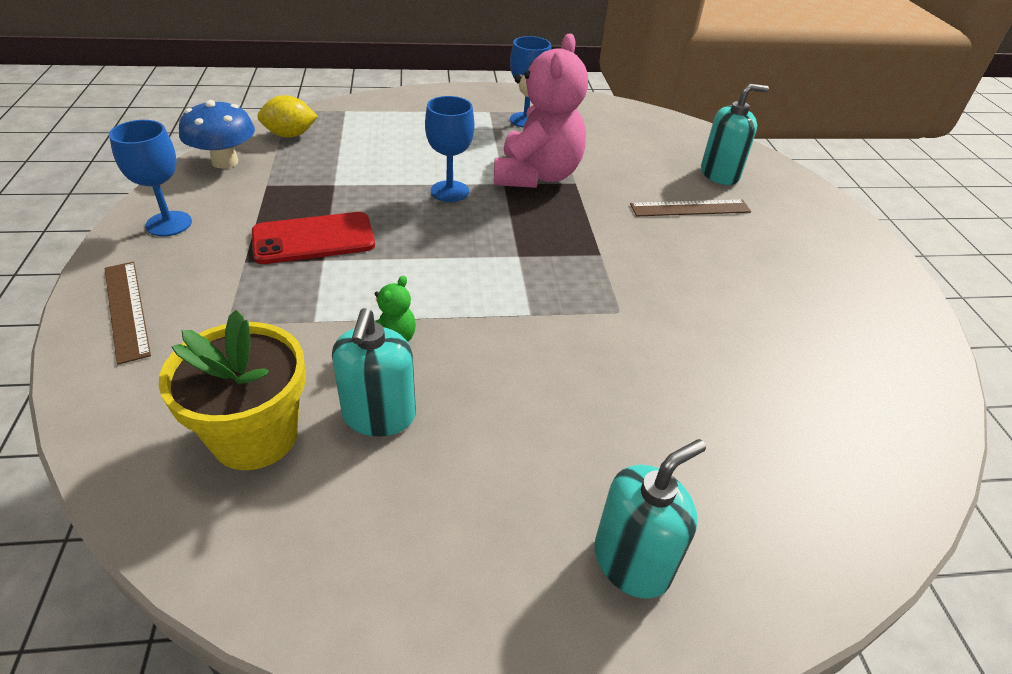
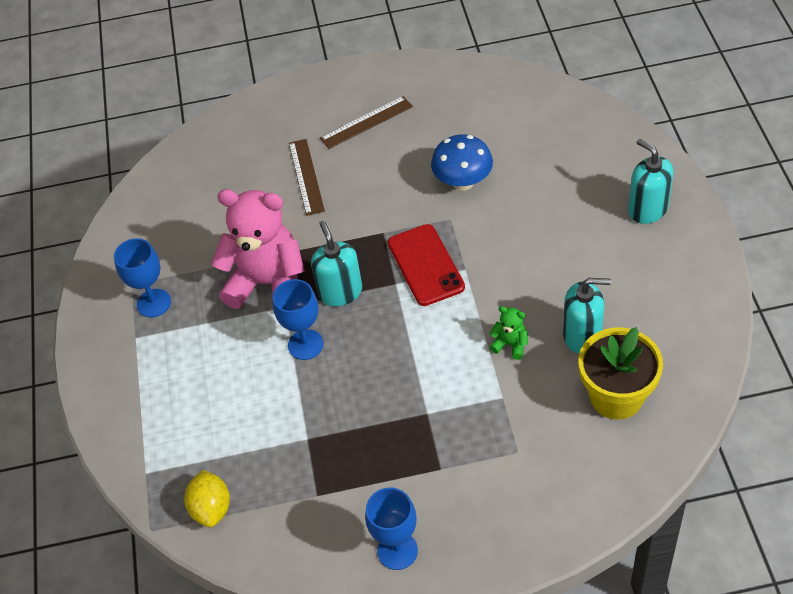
camera: 85 degrees left, 10 degrees up
brown ruler [105,262,151,365] -> brown ruler moved to [320,96,413,149]
blue mushroom [179,100,255,168] -> blue mushroom moved to [431,134,493,191]
red phone [252,212,375,264] -> red phone moved to [388,224,465,306]
turquoise soap dispenser [701,84,769,185] -> turquoise soap dispenser moved to [311,221,362,306]

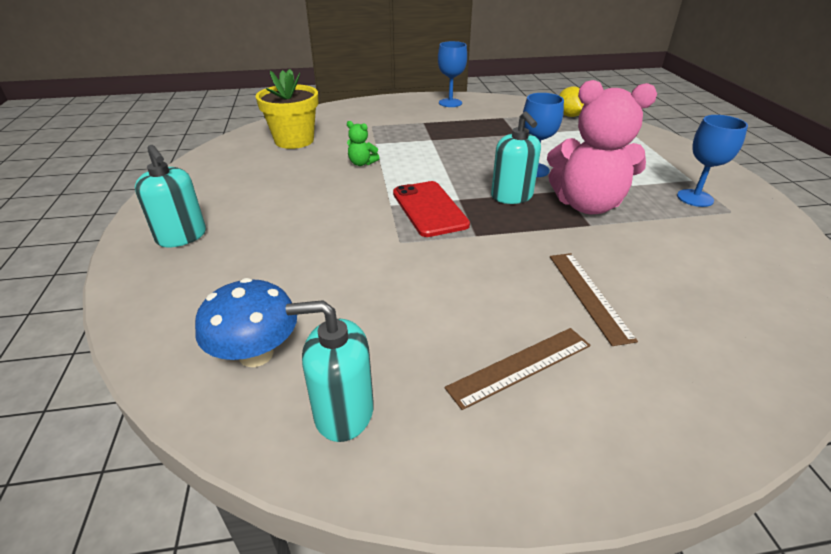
camera: 175 degrees right, 15 degrees down
blue mushroom [431,134,493,191] -> blue mushroom moved to [195,278,297,367]
turquoise soap dispenser [563,278,611,354] -> turquoise soap dispenser moved to [285,300,374,442]

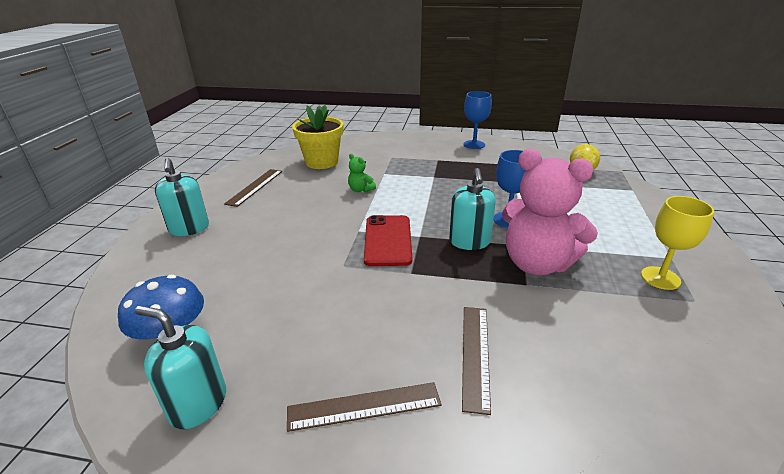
camera: 20 degrees right, 5 degrees down
blue goblet [677,115,748,207] -> yellow goblet [641,196,714,290]
none -> brown ruler [224,169,282,207]

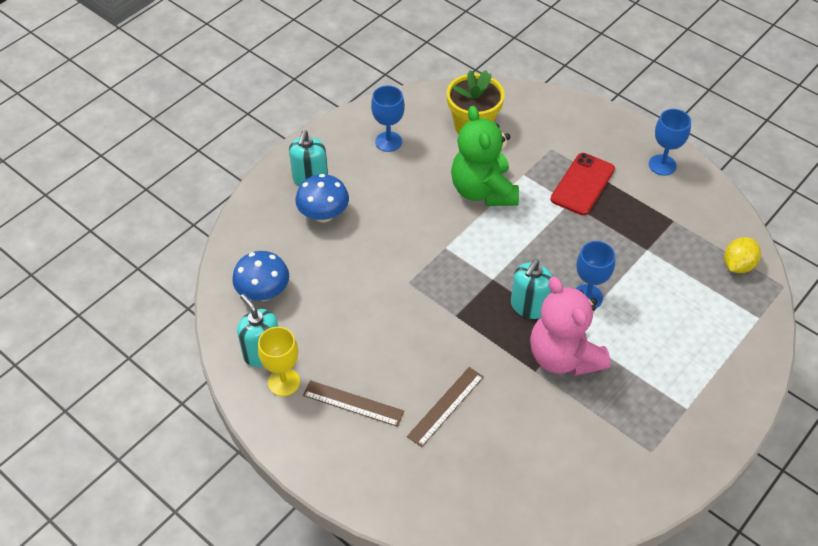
camera: 30 degrees right, 20 degrees up
brown ruler [224,169,282,207] -> blue goblet [371,85,405,152]
green teddy bear [348,154,376,192] -> green teddy bear [451,106,519,206], size x2.45
red phone [364,215,412,266] -> red phone moved to [551,153,615,215]
yellow goblet [641,196,714,290] -> yellow goblet moved to [258,327,300,396]
none -> blue mushroom [295,174,349,223]

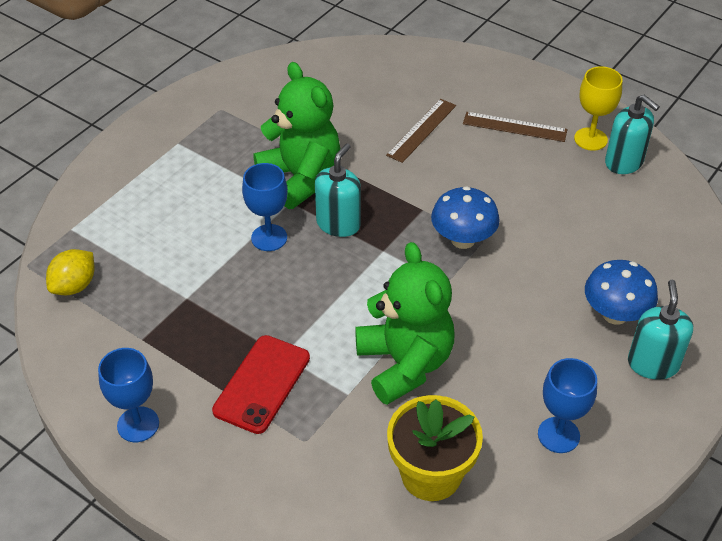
camera: 175 degrees right, 5 degrees down
blue mushroom [232,251,289,301] -> blue mushroom moved to [431,186,500,249]
pink teddy bear [530,277,611,376] -> green teddy bear [254,62,340,209]

